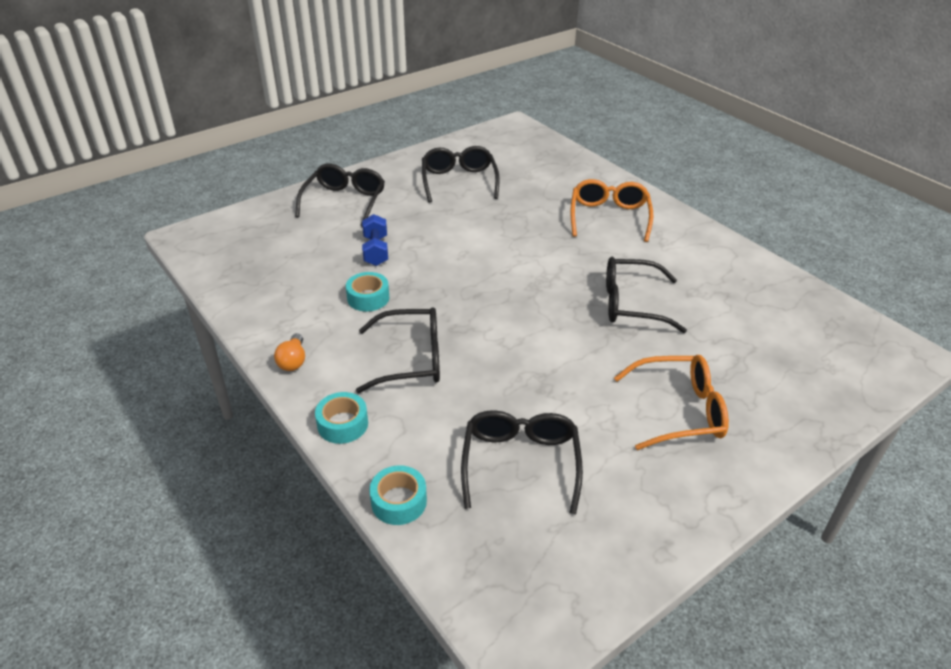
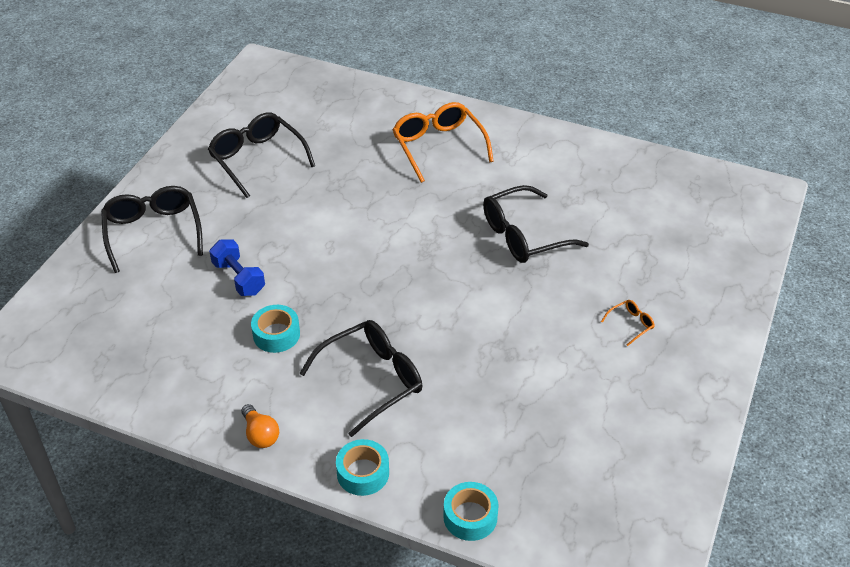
camera: 30 degrees left, 5 degrees up
black glasses [461,410,583,514] -> none
orange glasses [614,355,729,450] -> orange glasses [601,300,655,346], size x0.43

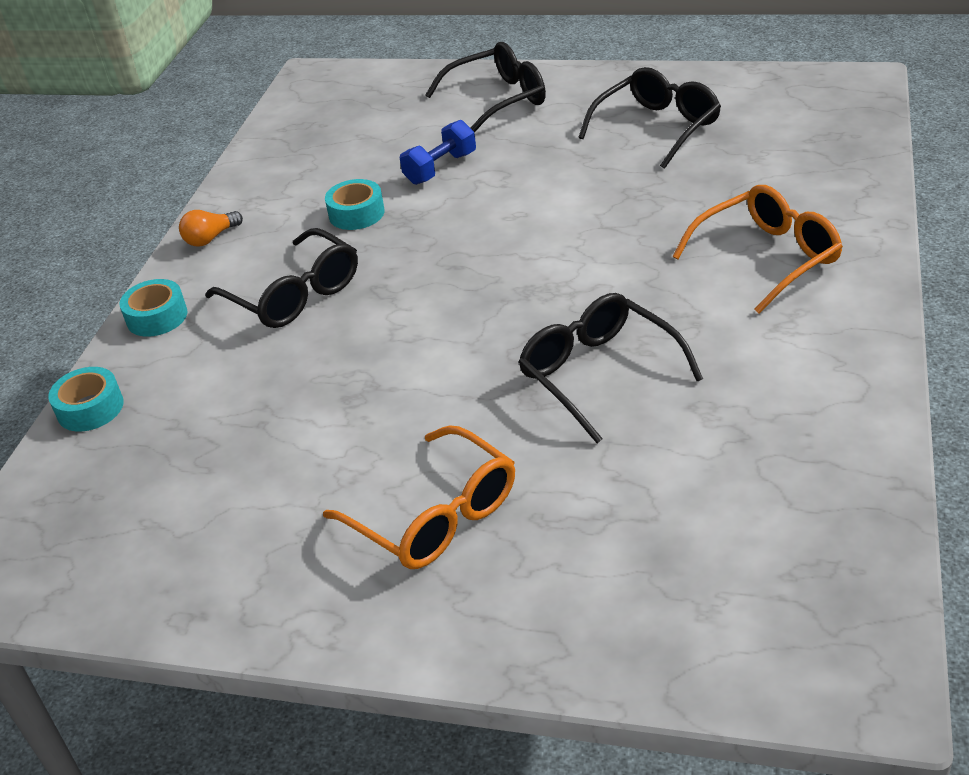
camera: 85 degrees right, 5 degrees down
orange glasses [601,300,655,346] -> orange glasses [323,425,515,569], size x2.31

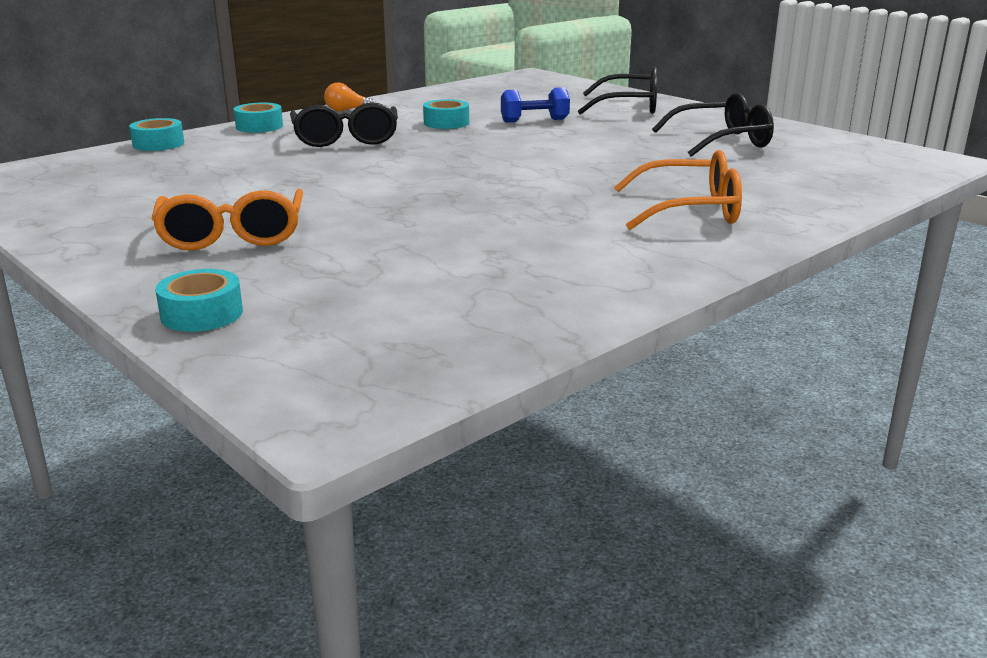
camera: 30 degrees right, 15 degrees down
black glasses [519,293,703,443] -> none
none -> turquoise tape [155,269,243,332]

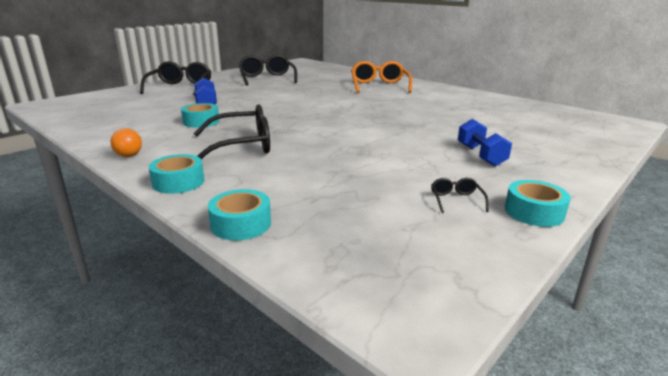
camera: 95 degrees left, 0 degrees up
orange glasses [151,189,303,250] -> blue dumbbell [458,119,512,166]
turquoise tape [155,269,243,332] -> turquoise tape moved to [505,180,571,227]
none -> black glasses [431,178,489,213]

